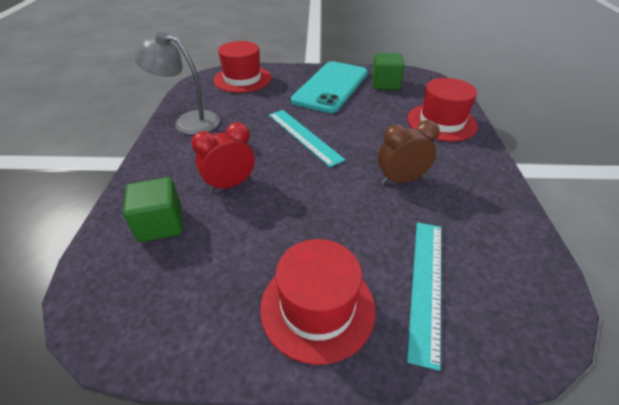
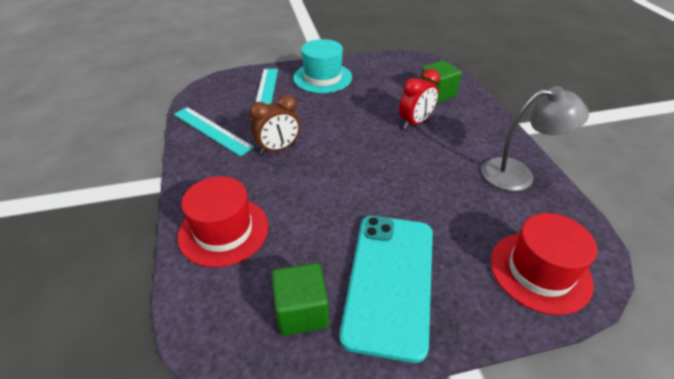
camera: 165 degrees right, 0 degrees up
red hat [260,239,375,365] -> turquoise hat [293,39,352,93]
turquoise ruler [269,110,345,167] -> turquoise ruler moved to [174,107,254,156]

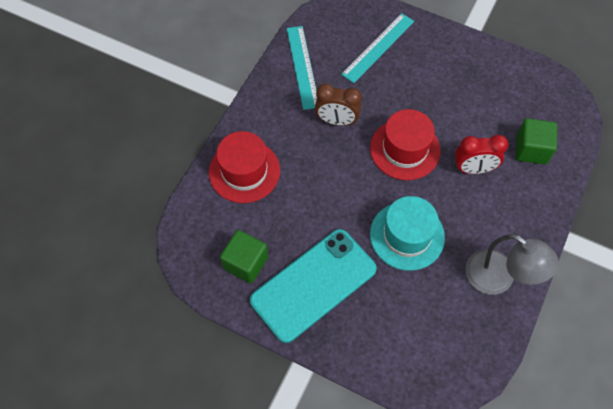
camera: 40 degrees right, 20 degrees up
turquoise hat [293,39,352,93] -> turquoise hat moved to [370,196,445,271]
red hat [491,213,597,315] -> red hat moved to [370,109,441,180]

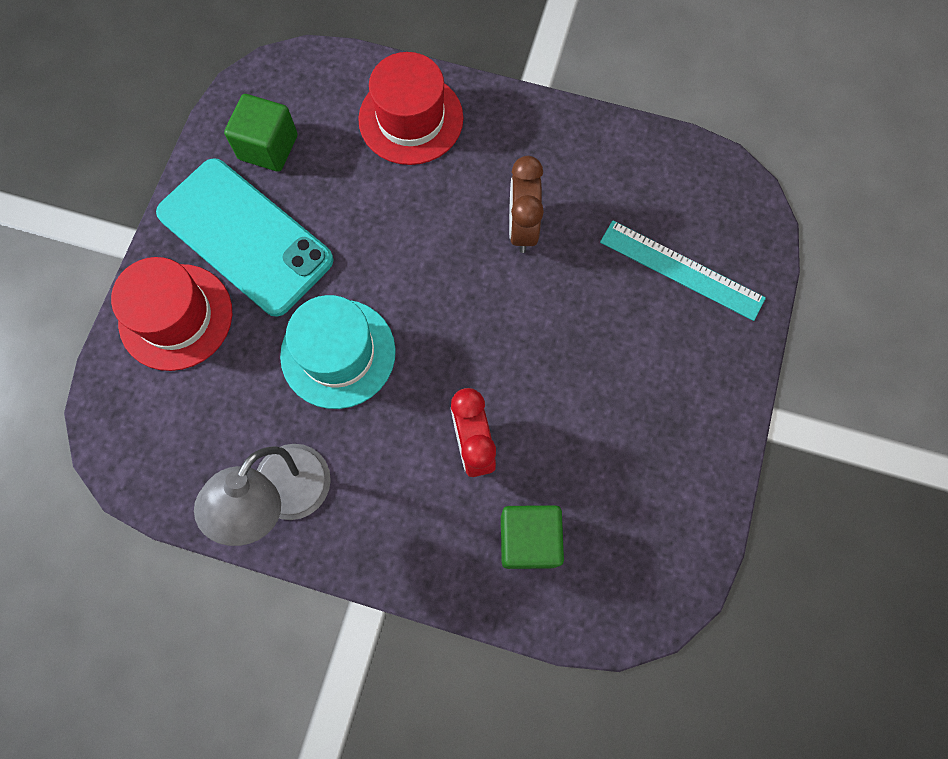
camera: 80 degrees right, 10 degrees up
turquoise ruler [287,26,317,110] -> none
red hat [370,109,441,180] -> red hat moved to [111,257,232,371]

